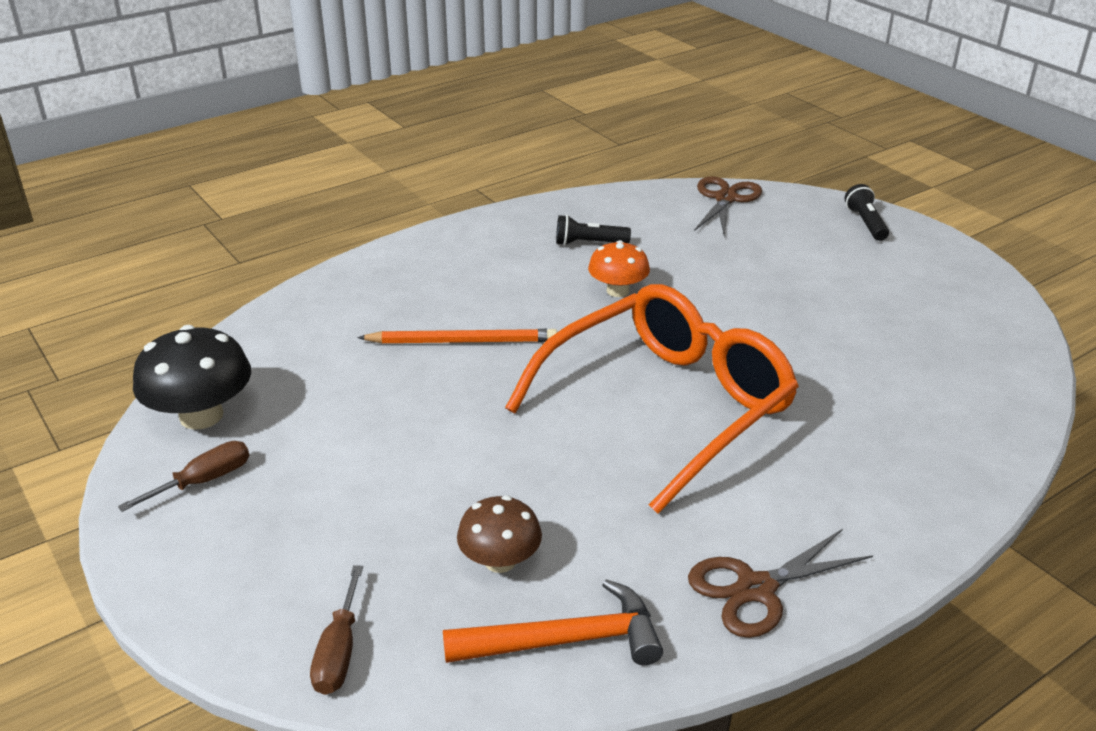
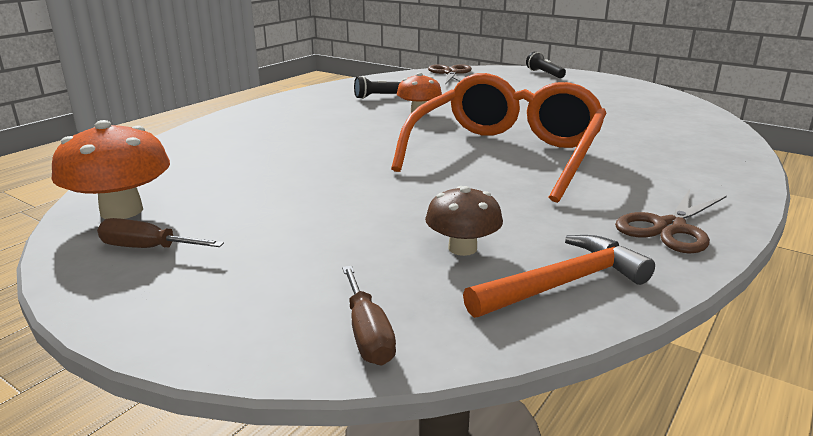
camera: 20 degrees left, 10 degrees down
brown screwdriver [118,441,249,512] -> brown screwdriver turned 105 degrees counterclockwise [97,218,224,248]
black mushroom [133,325,251,430] -> orange mushroom [52,120,170,219]
orange pencil [357,329,557,344] -> none

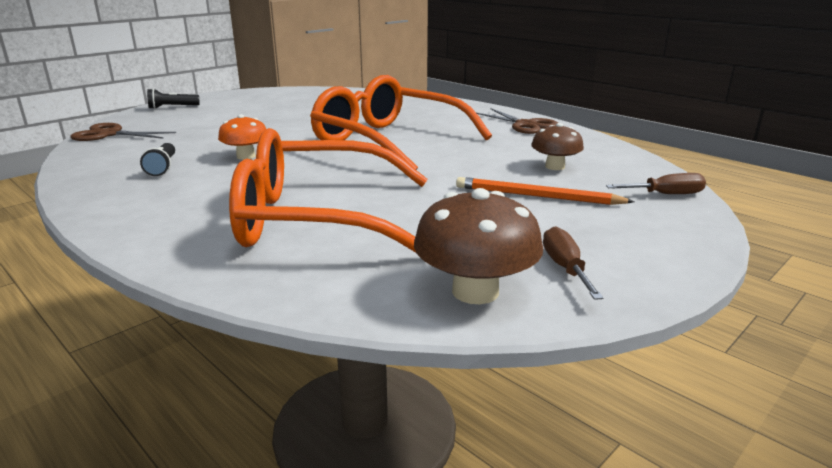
camera: 80 degrees left, 0 degrees up
orange mushroom [52,120,170,219] -> brown mushroom [414,188,543,304]
brown screwdriver [97,218,224,248] -> brown screwdriver turned 150 degrees clockwise [543,226,604,300]
orange hammer [463,235,655,318] -> none
none -> orange glasses [229,128,428,252]
none -> orange pencil [456,177,635,205]

